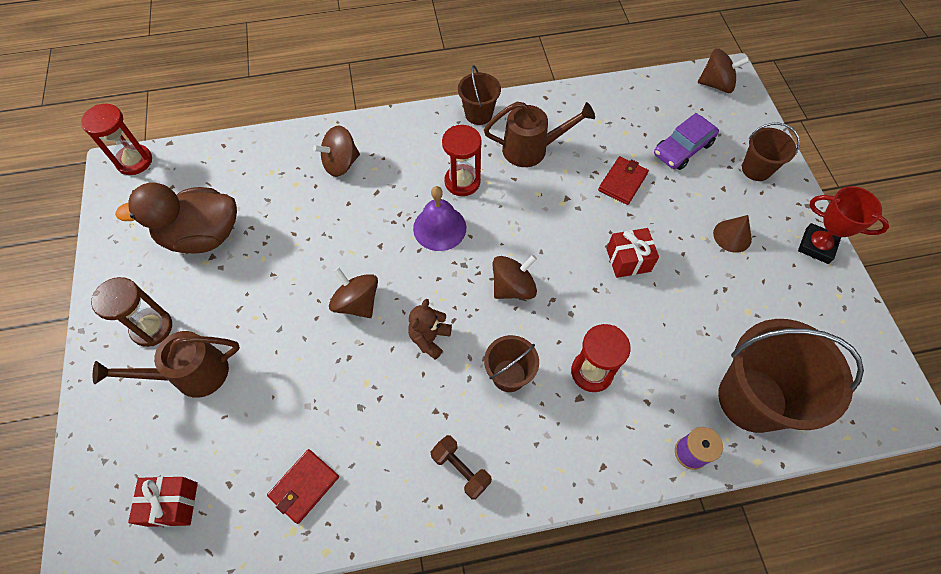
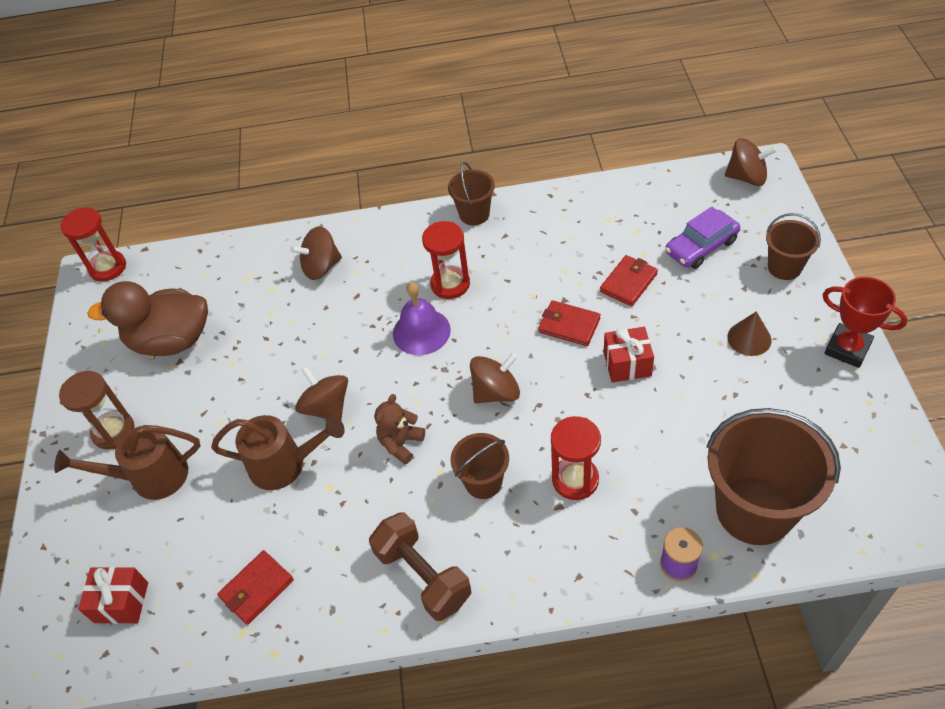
camera: 10 degrees right, 10 degrees down
brown dumbbell [430,435,492,500] -> brown dumbbell [369,512,471,621], size x1.59
brown watering can [484,102,595,167] -> brown watering can moved to [211,415,345,490]
none -> red wallet [538,300,601,346]

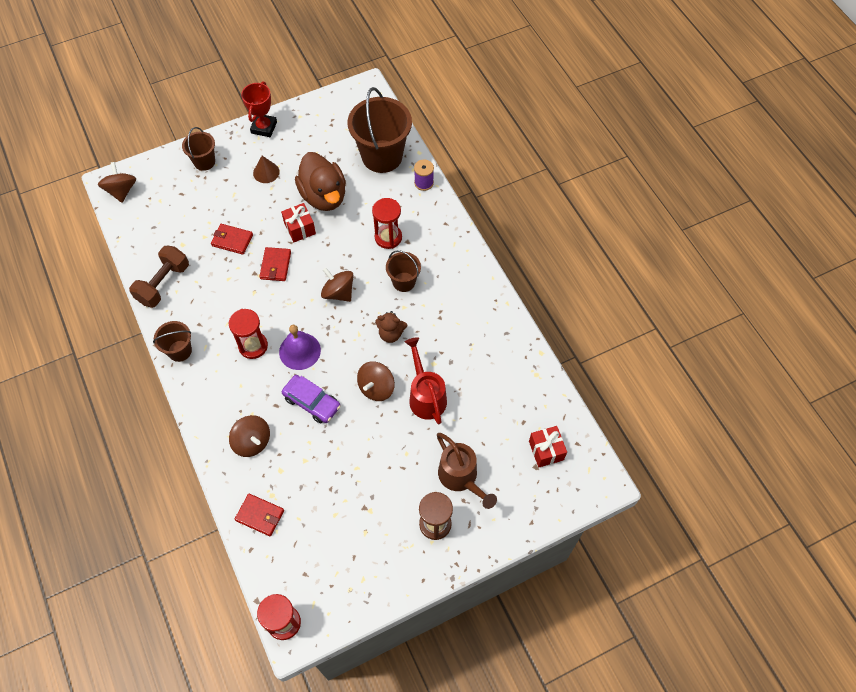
camera: 115 degrees left, 10 degrees up
brown duck [87,281,208,356] -> brown duck moved to [295,152,346,211]
brown watering can [211,415,345,490] -> red watering can [405,337,447,424]
red wallet [217,550,294,625] -> red wallet moved to [235,494,284,536]
brown dumbbell [369,512,471,621] -> brown dumbbell moved to [129,245,189,308]
purple car [665,207,740,269] -> purple car moved to [282,375,341,423]

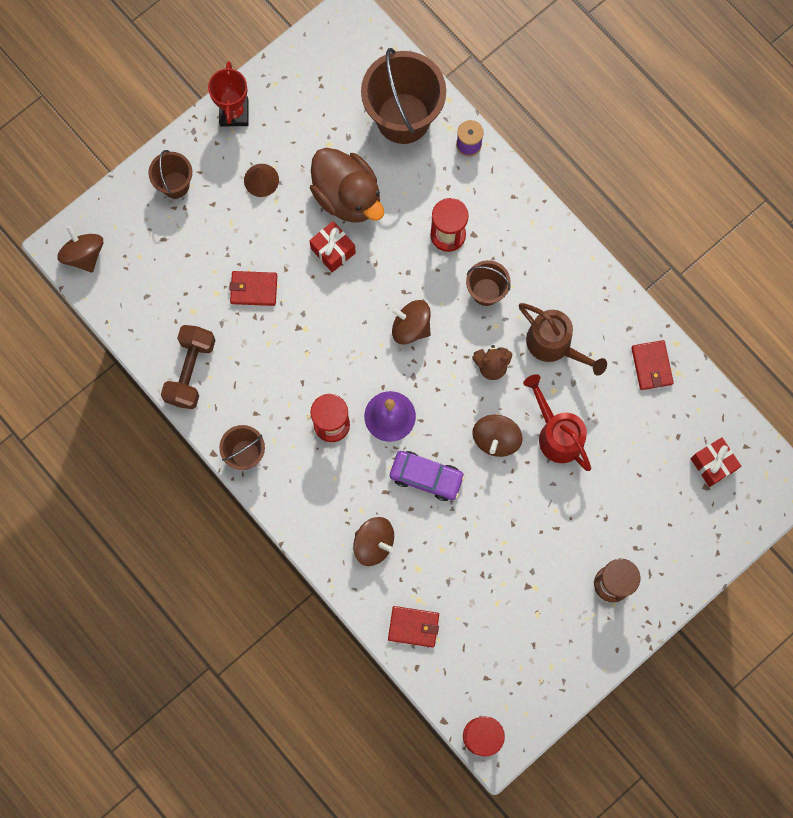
camera: 15 degrees left, 15 degrees up
red wallet [259,247,291,281] -> red wallet moved to [631,340,674,390]
brown watering can [437,433,497,509] -> brown watering can moved to [519,303,607,376]

